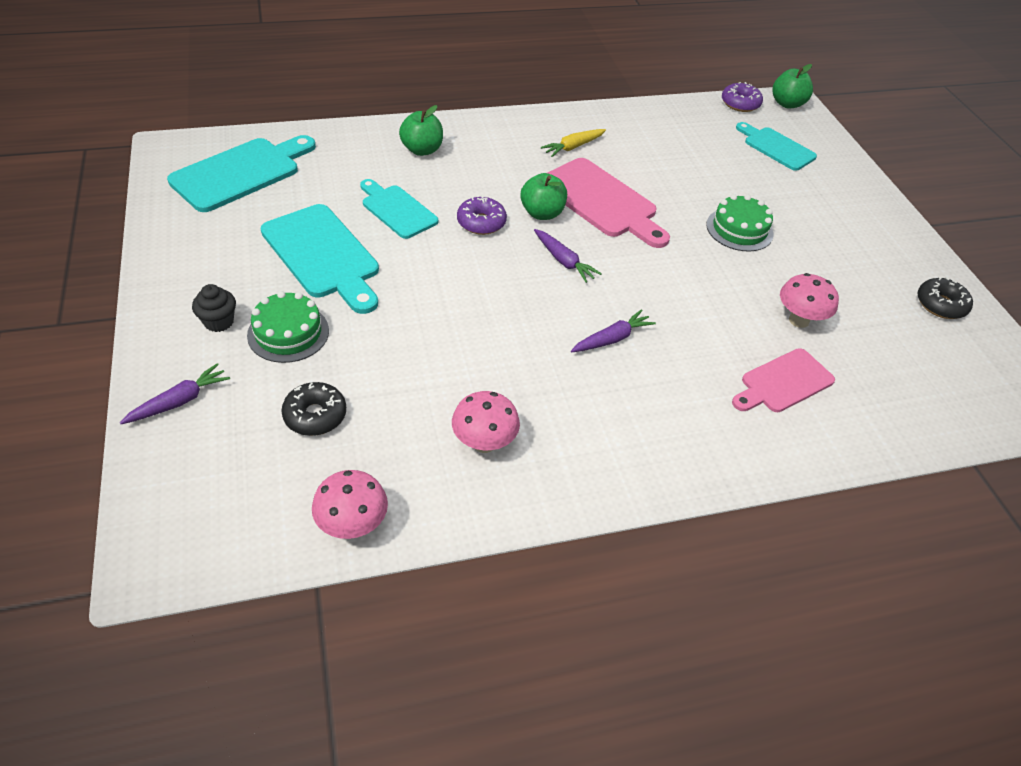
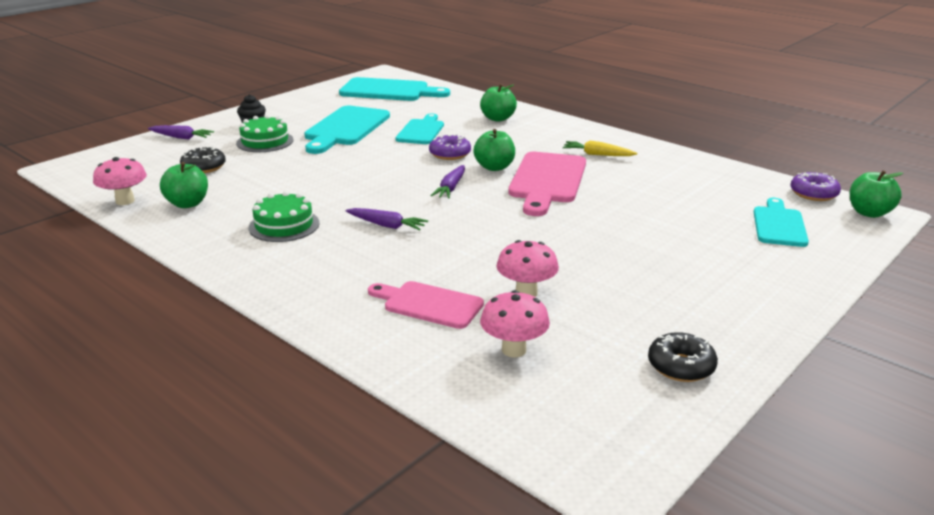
camera: 60 degrees right, 20 degrees down
pink mushroom [452,391,520,453] -> pink mushroom moved to [480,290,550,357]
green cake [706,194,773,252] -> green cake moved to [249,191,320,242]
none -> green apple [160,162,208,208]

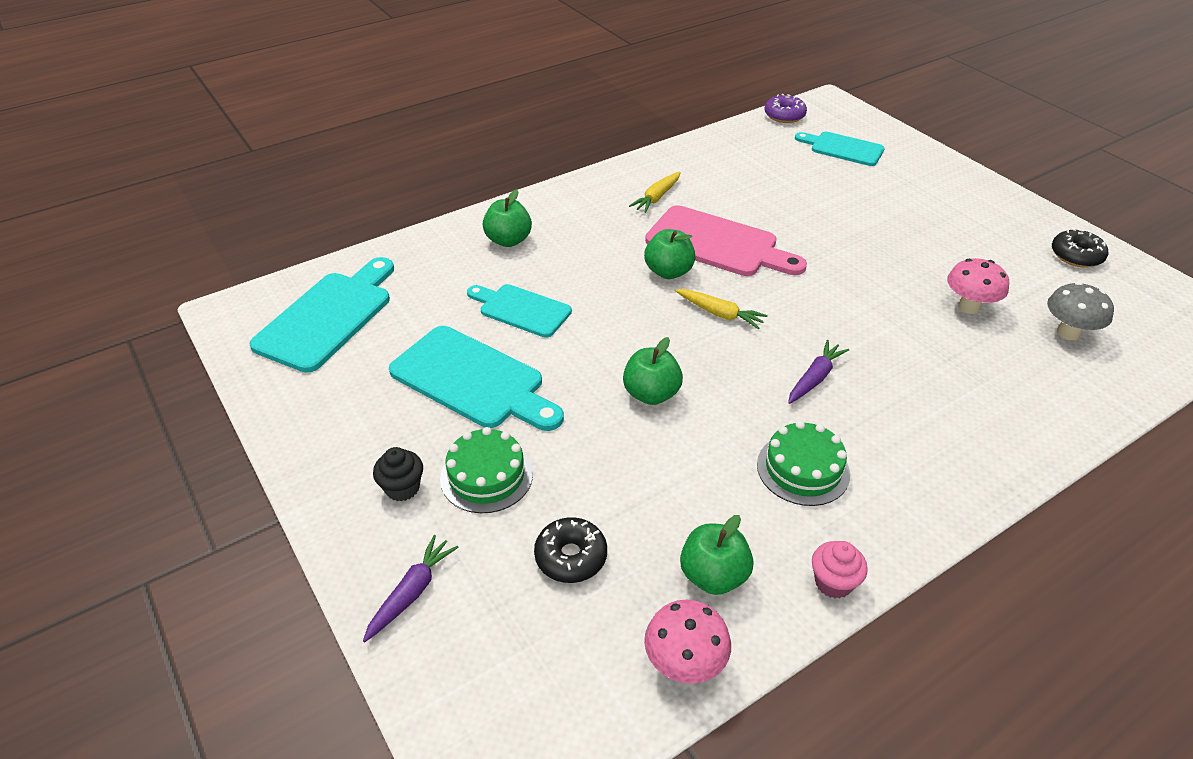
camera: 75 degrees left, 15 degrees up
pink cutting board [368,281,484,329] -> none
purple donut [429,134,471,160] -> none
purple carrot [430,165,465,199] -> yellow carrot [675,289,768,329]
pink mushroom [480,290,550,357] -> grey mushroom [1047,282,1114,340]
green apple [850,170,903,218] -> green apple moved to [623,337,683,405]
none -> pink cupcake [812,541,868,598]

